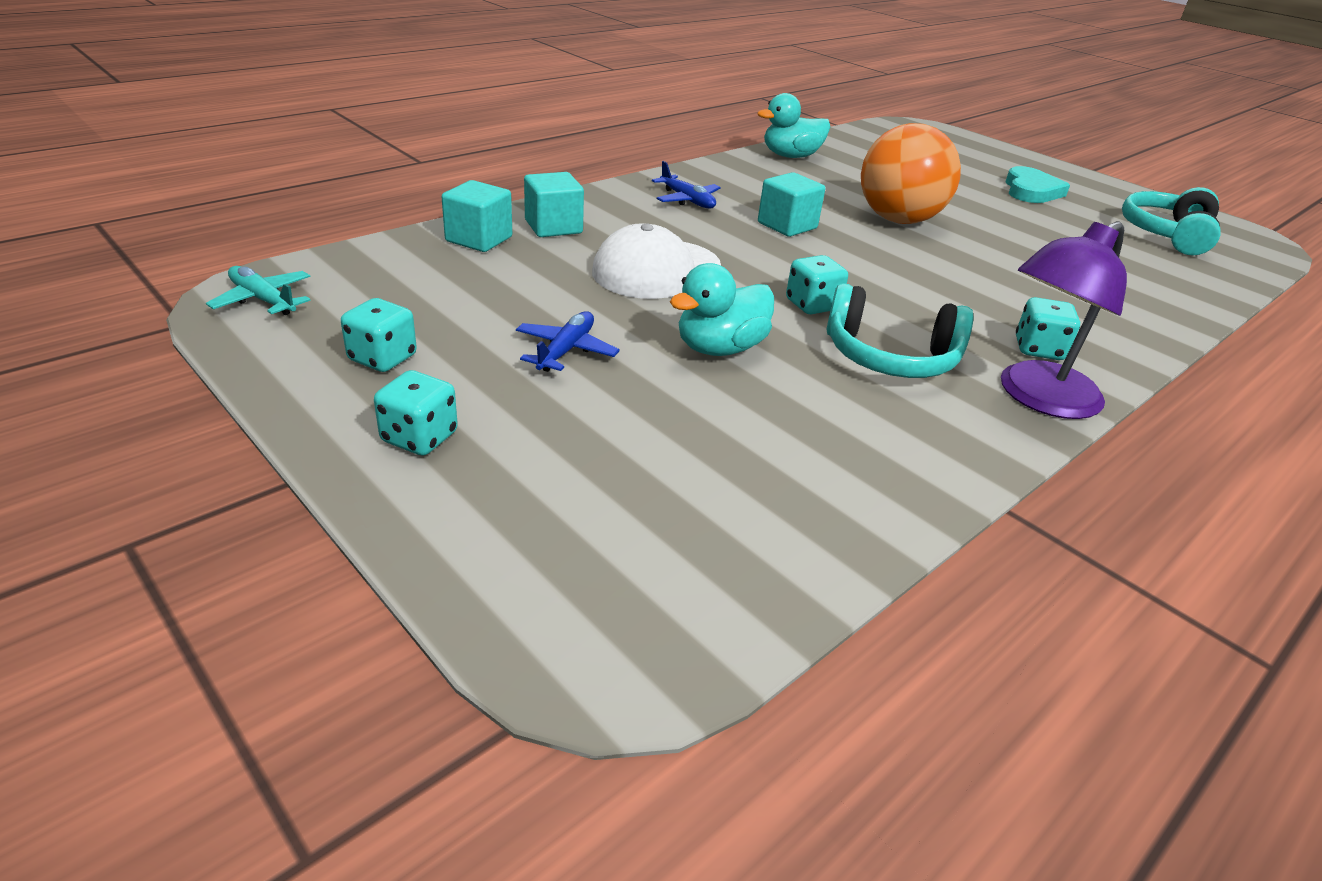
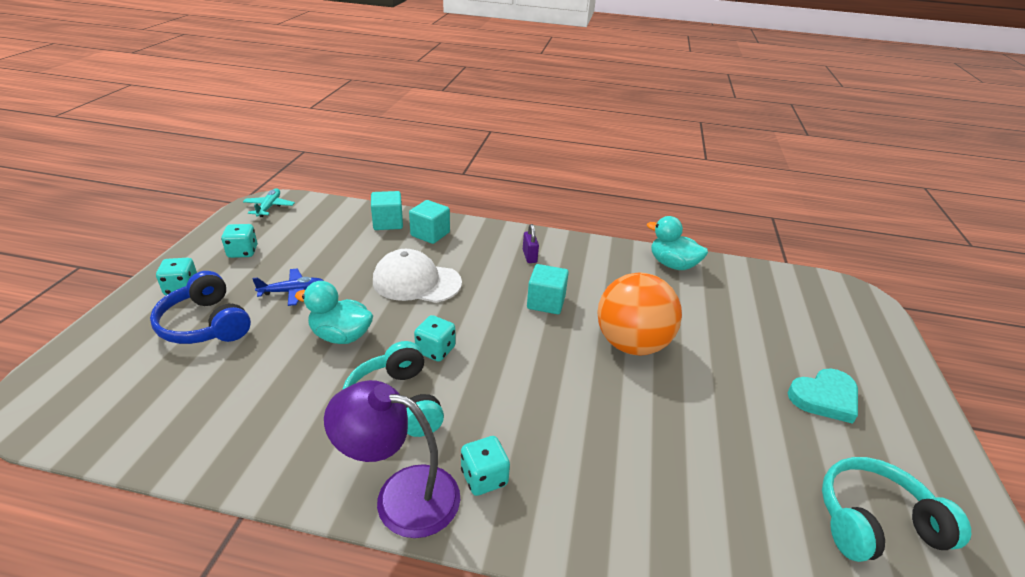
camera: 55 degrees right, 0 degrees up
blue plane [652,161,721,208] -> purple padlock [523,224,539,263]
none -> blue headphones [150,271,251,344]

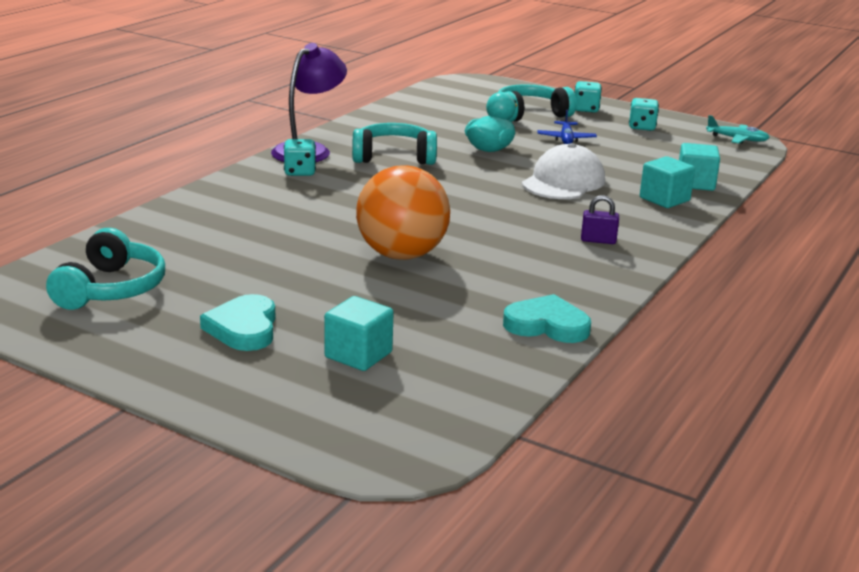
camera: 110 degrees right, 10 degrees down
blue headphones [150,271,251,344] -> turquoise headphones [497,84,577,122]
turquoise dice [414,315,456,362] -> none
turquoise cube [527,264,569,314] -> turquoise cube moved to [324,296,394,371]
turquoise duck [647,216,708,270] -> turquoise heart [503,294,591,343]

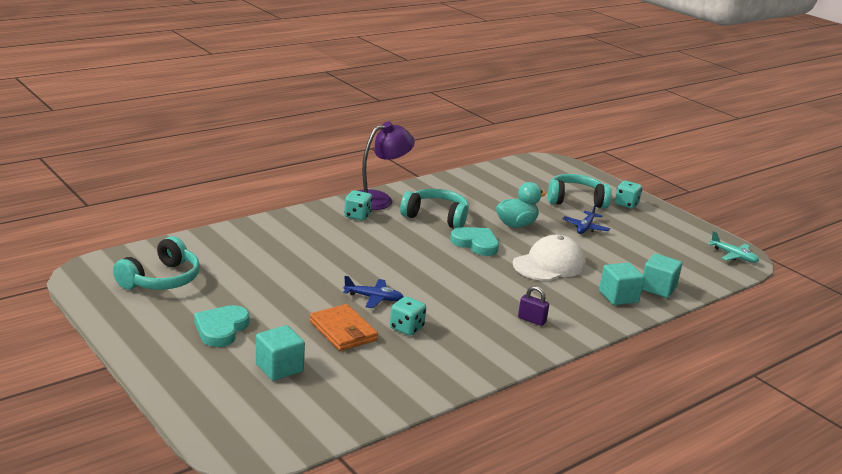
camera: 20 degrees right, 0 degrees up
orange ball [356,165,450,260] -> blue plane [343,276,404,308]
turquoise heart [503,294,591,343] -> turquoise heart moved to [450,227,499,256]
turquoise dice [629,98,659,131] -> turquoise dice moved to [390,296,426,336]
none -> orange wallet [310,304,378,351]

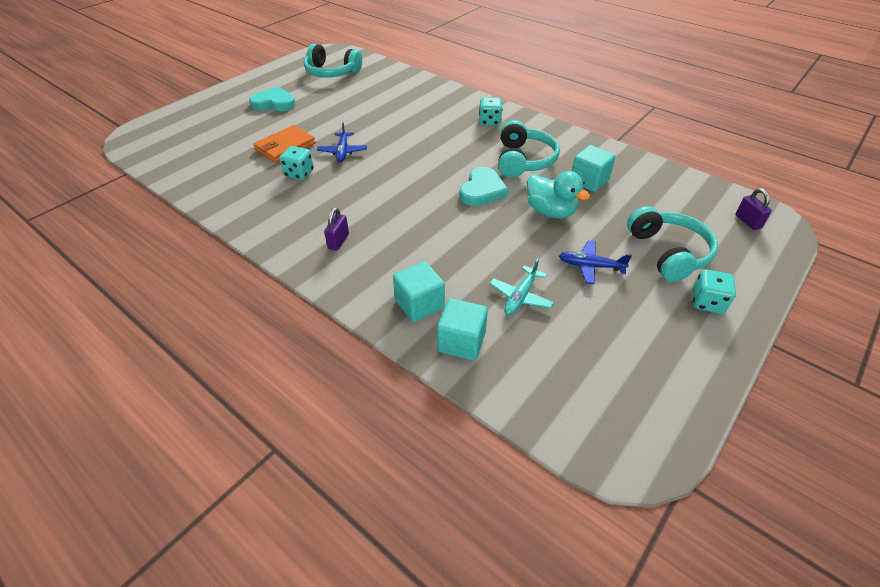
camera: 80 degrees right, 20 degrees up
turquoise cube [256,325,305,381] -> turquoise cube moved to [572,145,616,192]
purple lamp [358,121,415,210] -> none
white cap [513,235,586,281] -> none
turquoise plane [708,231,759,263] -> turquoise plane moved to [489,259,554,315]
none -> purple padlock [735,188,772,230]

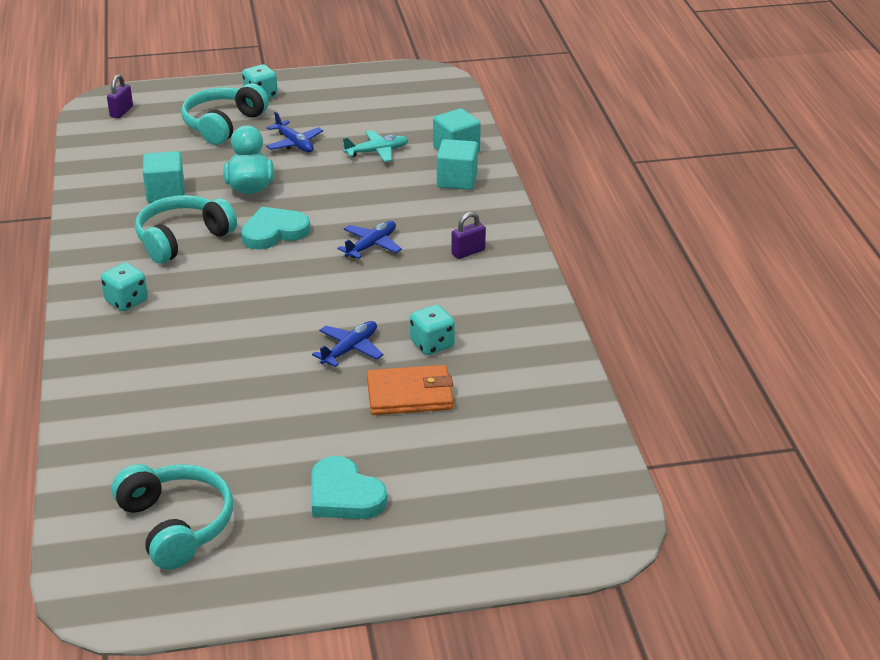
camera: 140 degrees left, 10 degrees down
none -> blue plane [337,221,402,259]

